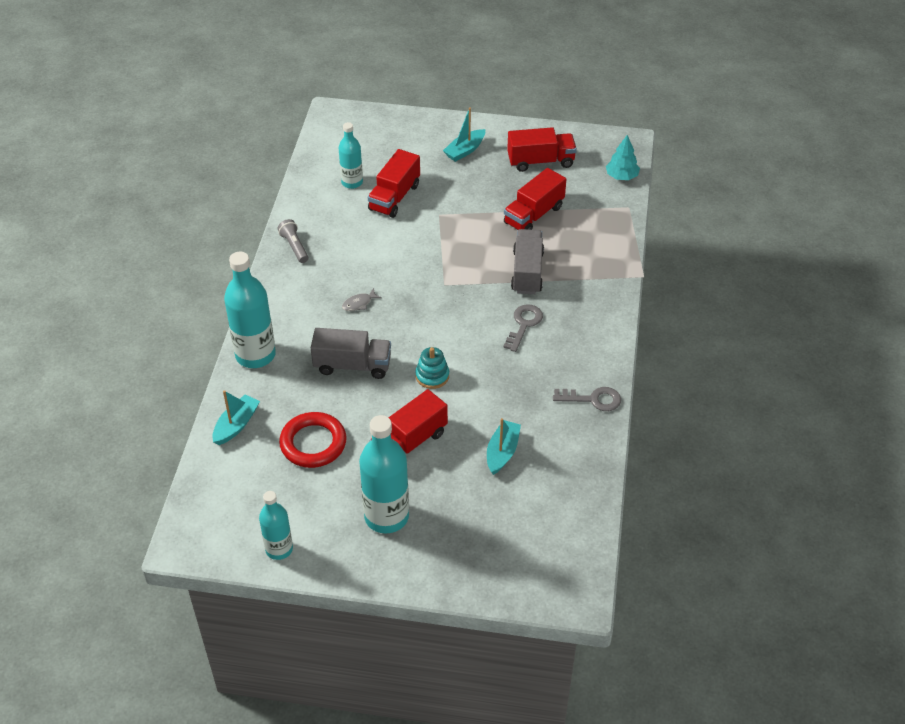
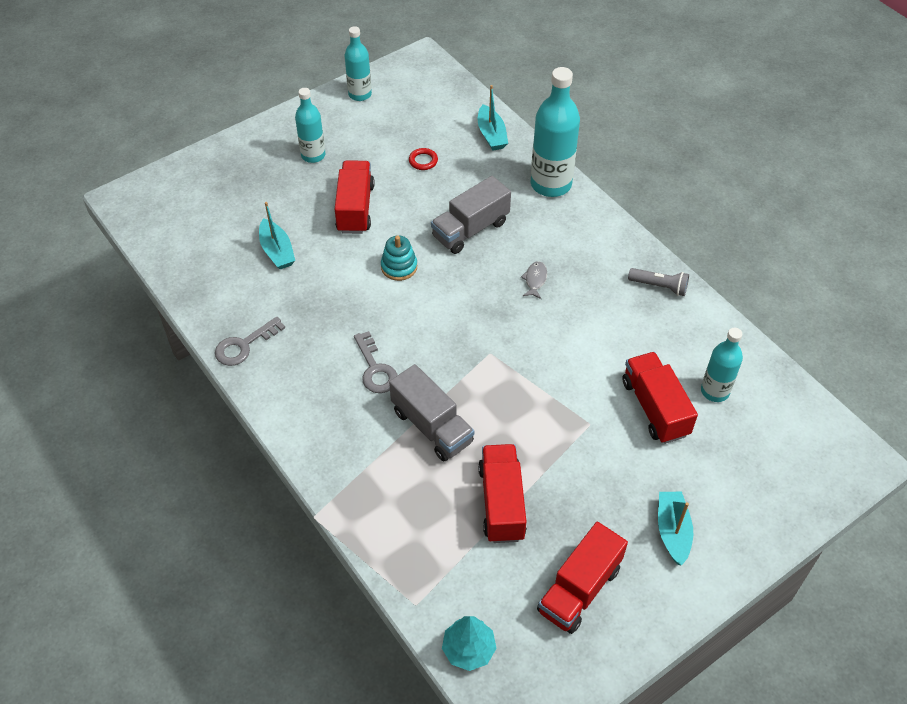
camera: 135 degrees right, 5 degrees up
red ring [279,412,347,468] -> red ring [409,148,438,170], size x0.46
turquoise bottle [359,415,409,533] -> turquoise bottle [295,88,325,163], size x0.60

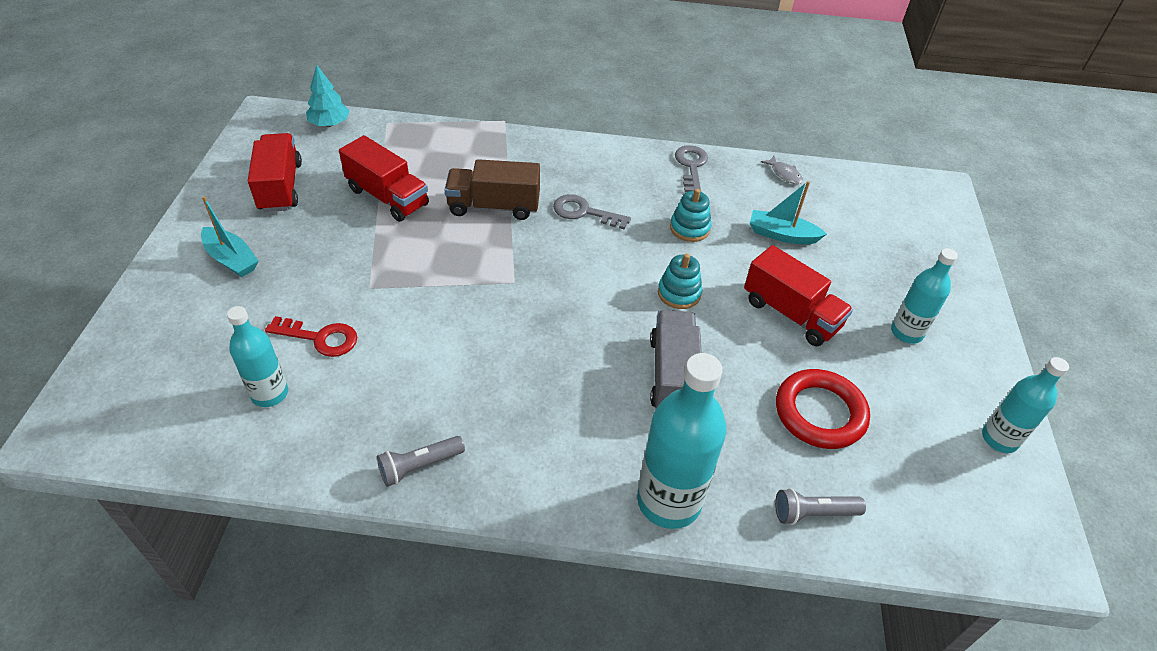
camera: 130 degrees right, 5 degrees down
grey truck [389,364,474,462] -> brown truck [445,159,540,220]
red ring [409,148,438,170] -> red ring [776,369,870,449], size x2.18
turquoise boat [478,85,508,151] -> grey flashlight [775,488,866,525]
grey fish [521,261,547,299] -> grey fish moved to [761,156,803,184]
red truck [622,352,698,444] -> red key [265,316,358,357]
none -> turquoise stacking toy [670,189,711,242]

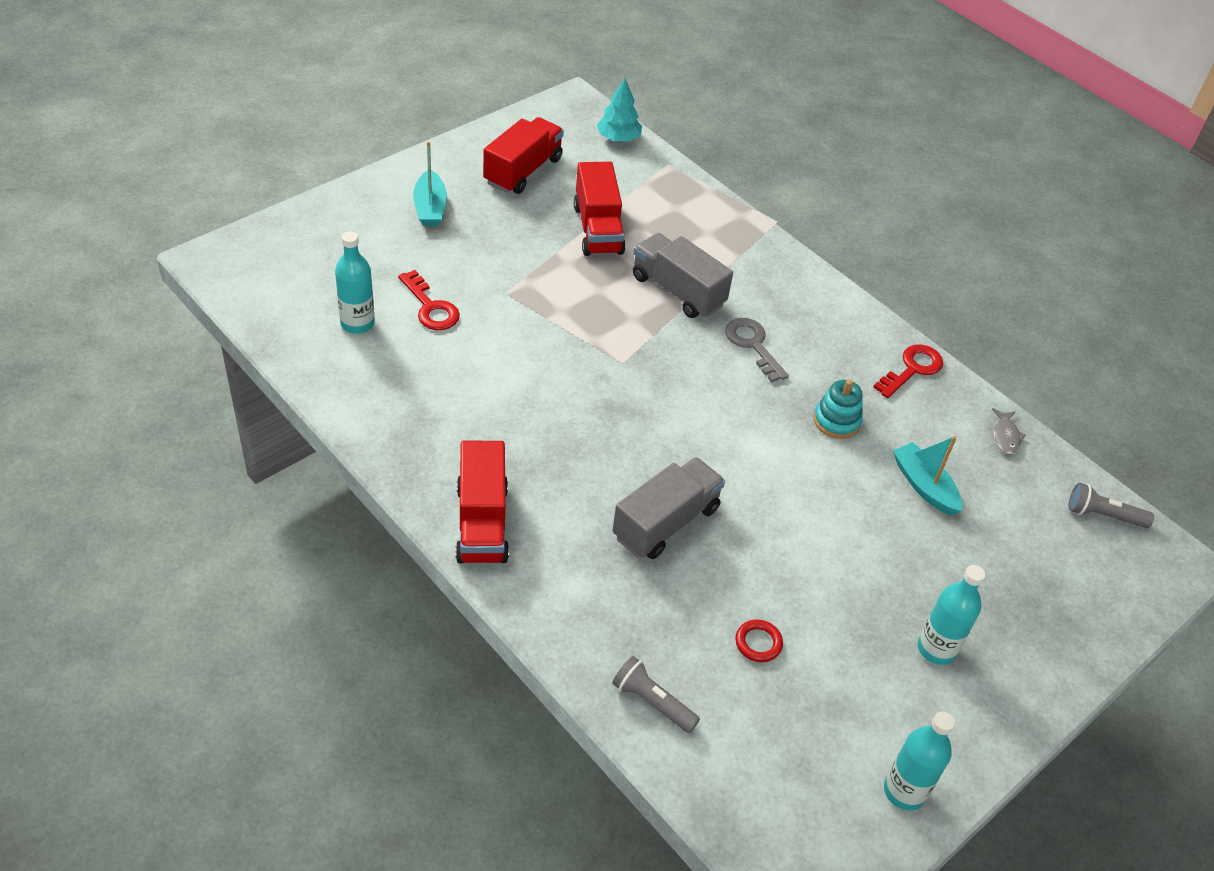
camera: 40 degrees right, 0 degrees up
grey flashlight [377,436,465,487] -> grey flashlight moved to [1068,483,1154,528]
brown truck [445,159,540,220] -> grey truck [633,233,733,318]
turquoise bottle [637,353,726,529] -> none
turquoise stacking toy [658,253,702,309] -> none
grey key [675,145,708,192] -> red key [873,344,943,398]
red truck [744,245,853,346] -> red truck moved to [456,441,509,563]
red ring [776,369,870,449] -> red ring [735,619,783,662], size x0.46

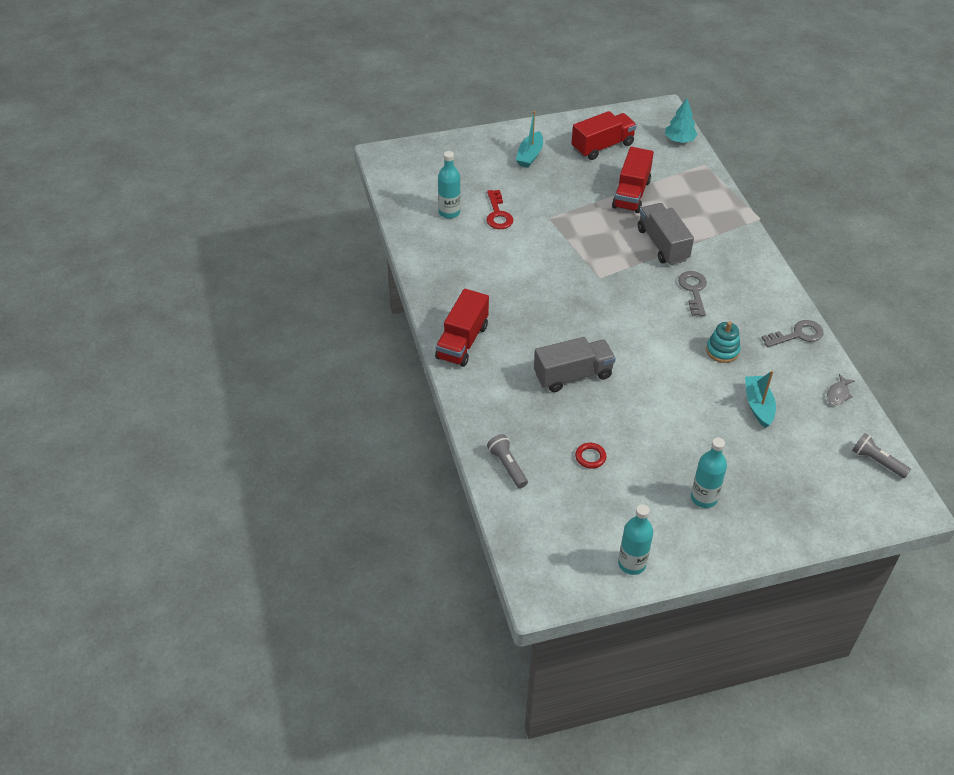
camera: 30 degrees right, 0 degrees up
red key [873,344,943,398] -> grey key [761,320,824,347]

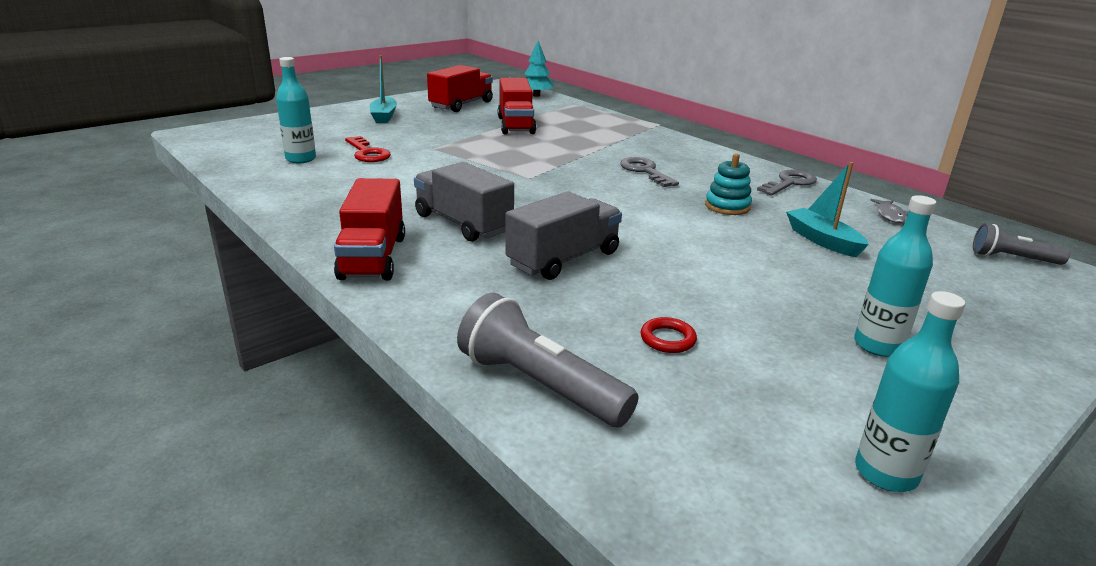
camera: 25 degrees left, 20 degrees down
grey flashlight [487,434,528,488] -> grey flashlight [457,293,638,427], size x1.63
grey truck [638,203,694,265] -> grey truck moved to [414,162,514,242]

